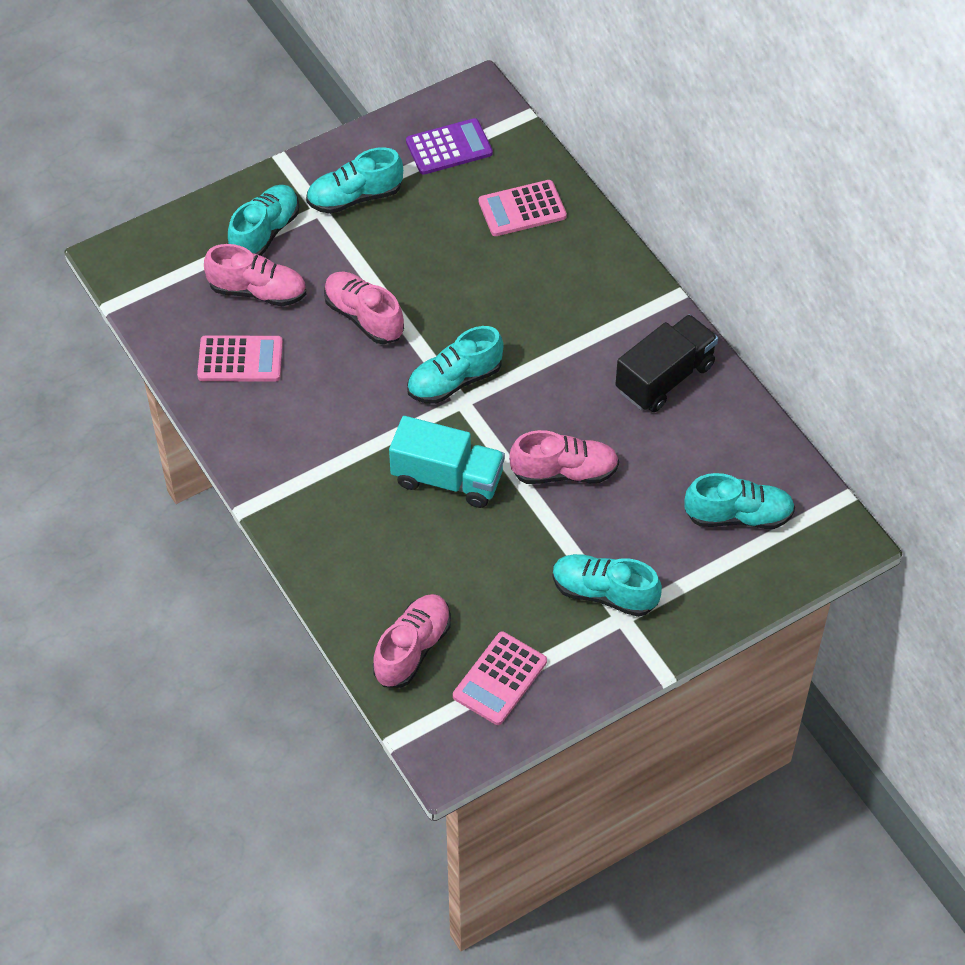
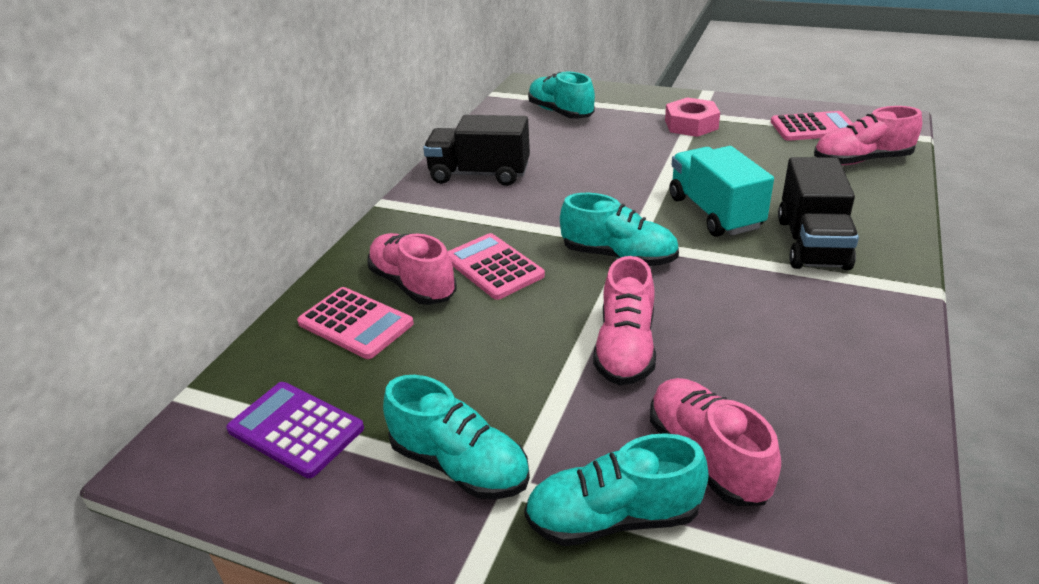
camera: 125 degrees left, 20 degrees down
pink calculator [197,335,283,382] -> pink calculator moved to [447,233,545,300]
pink shoe [509,430,619,484] -> pink shoe moved to [367,233,457,305]
turquoise shoe [553,554,662,617] -> pink nut [665,97,720,137]
none -> black truck [778,157,859,270]

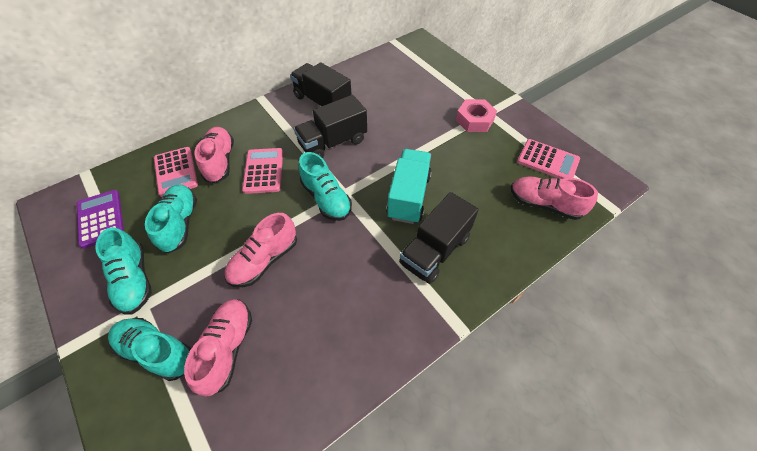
camera: 30 degrees right, 20 degrees up
turquoise shoe [528,71,595,119] -> turquoise shoe moved to [145,184,197,253]
none -> black truck [294,95,367,158]

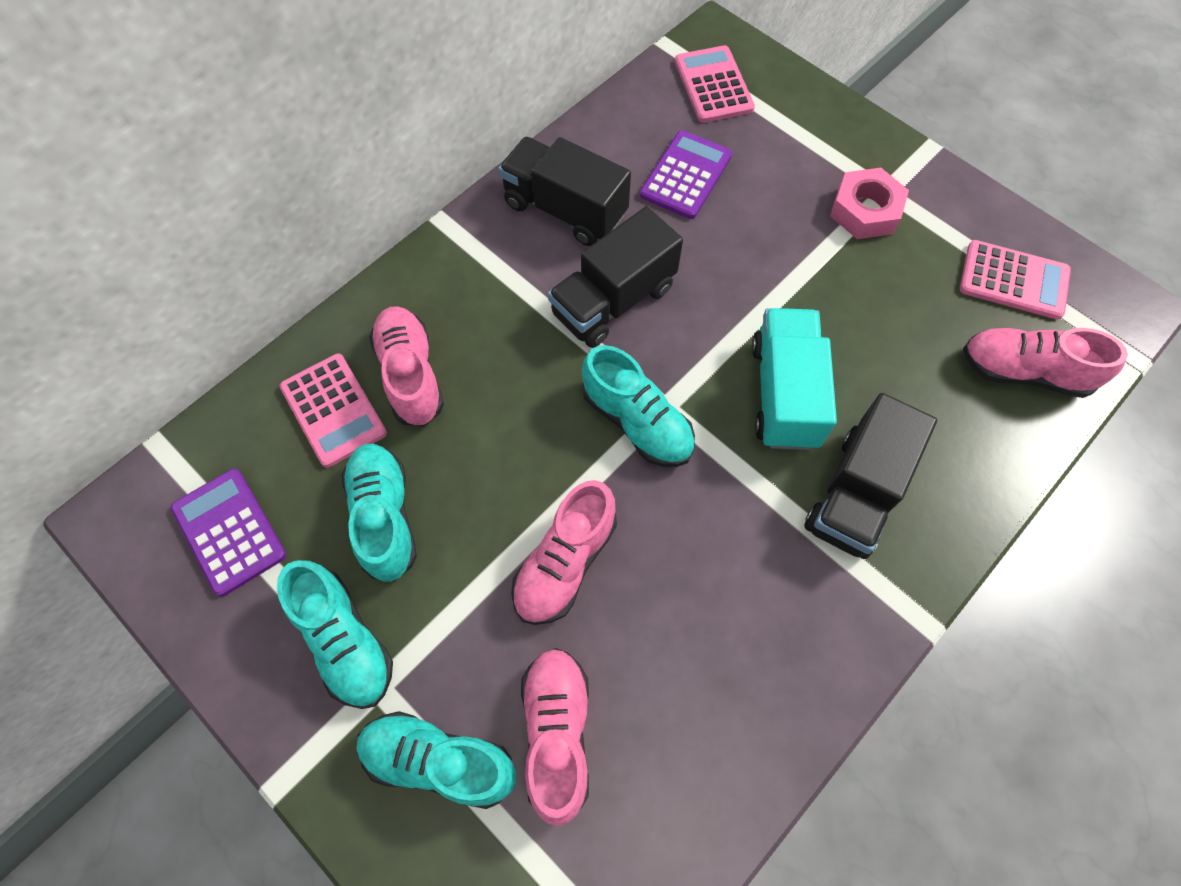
camera: 10 degrees left, 10 degrees up
pink calculator [242,148,283,194] -> pink calculator moved to [675,45,755,123]
none -> purple calculator [640,130,732,219]

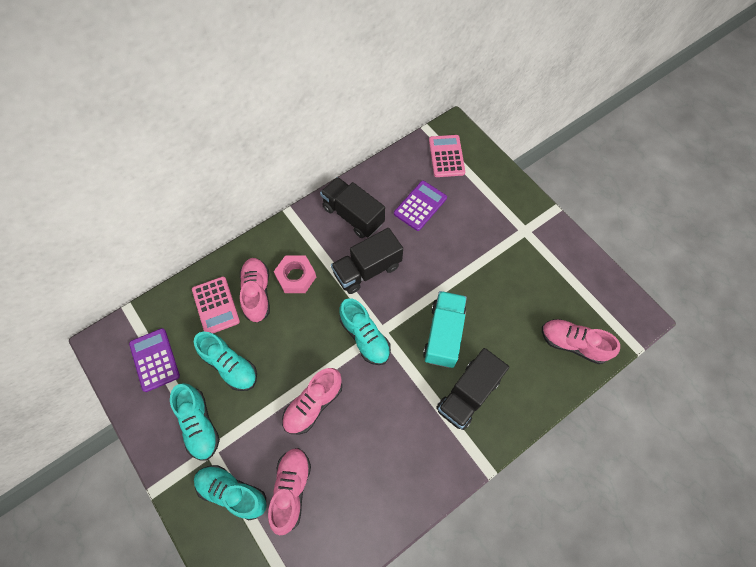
camera: 10 degrees right, 0 degrees up
turquoise shoe [342,444,417,582] -> turquoise shoe turned 135 degrees clockwise [194,332,257,391]
pink nut [830,168,909,239] -> pink nut moved to [274,255,316,293]
pink calculator [960,240,1071,319] -> none

